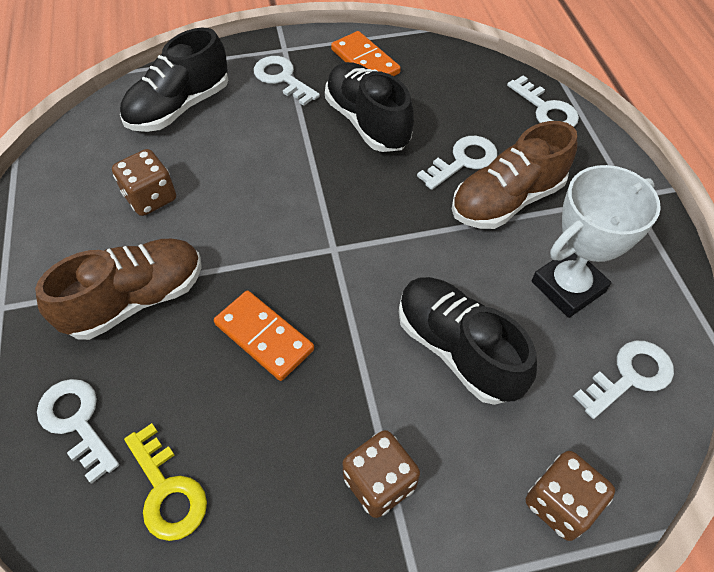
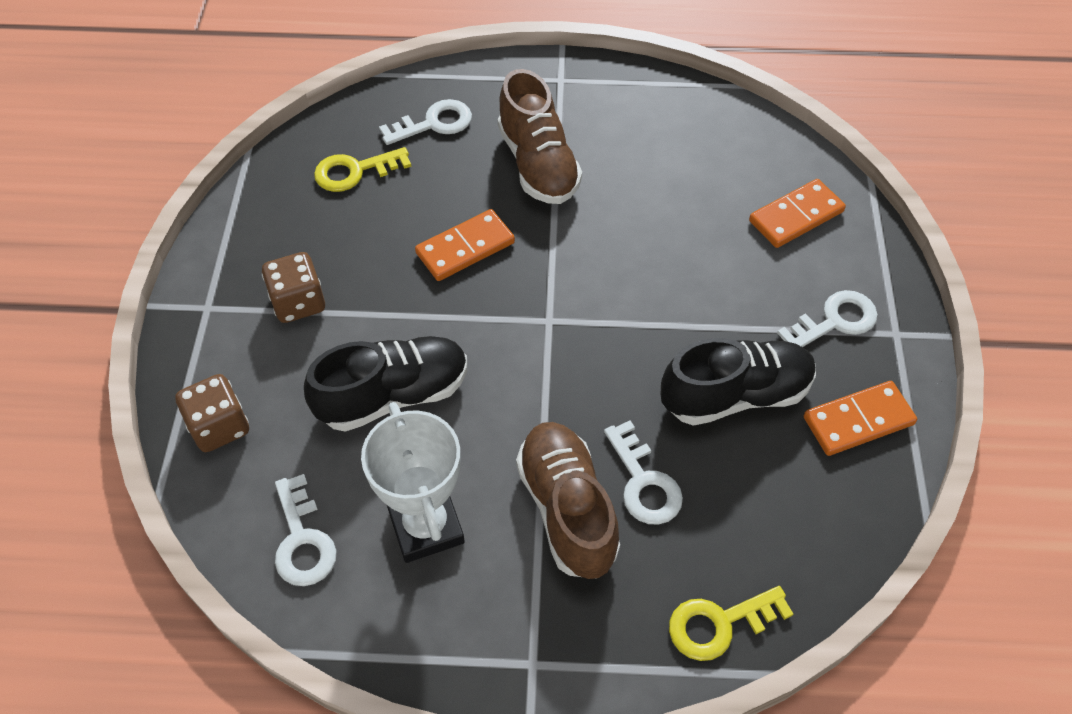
camera: 105 degrees right, 0 degrees up
brown dice [112,149,176,216] -> none
black shoe [120,27,228,132] -> orange domino [749,179,846,248]
white key [507,75,579,127] -> yellow key [669,586,793,661]

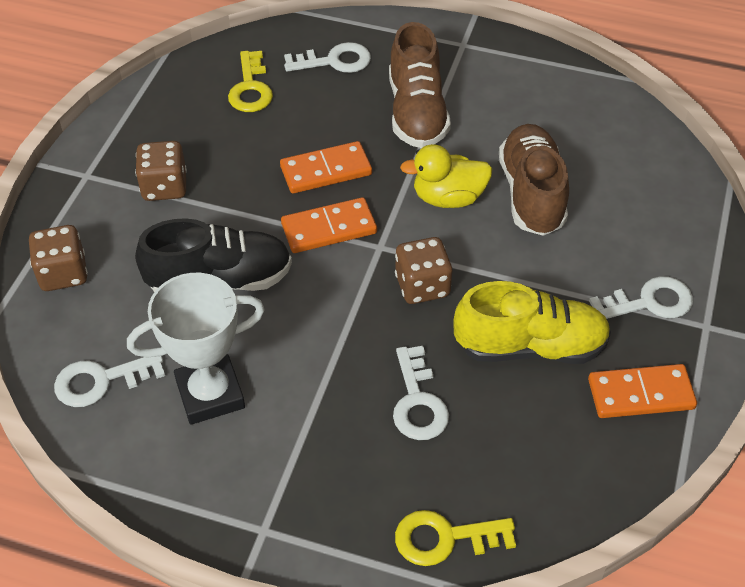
camera: 15 degrees right, 5 degrees down
white key [275,474,336,586] -> white key turned 75 degrees clockwise [54,356,165,407]
yellow key [314,147,411,192] -> yellow key turned 90 degrees counterclockwise [228,51,273,112]
white trophy [361,402,465,563] -> white trophy turned 75 degrees clockwise [127,273,265,425]
brown shoe [516,422,620,579] -> brown shoe moved to [499,124,569,236]
black shoe [660,338,816,426] -> yellow shoe [453,281,611,364]
orange domino [749,179,846,248] -> orange domino moved to [281,197,377,253]
none -> brown dice [395,237,452,304]
none -> yellow duck [400,144,492,208]

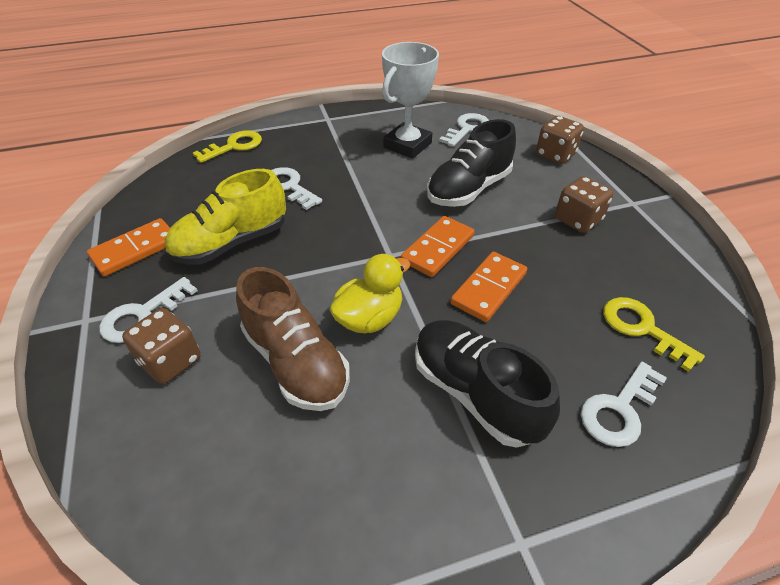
camera: 145 degrees right, 5 degrees down
brown shoe [389,22,451,148] -> black shoe [415,320,560,448]
brown dice [395,237,452,304] -> brown dice moved to [122,308,201,384]

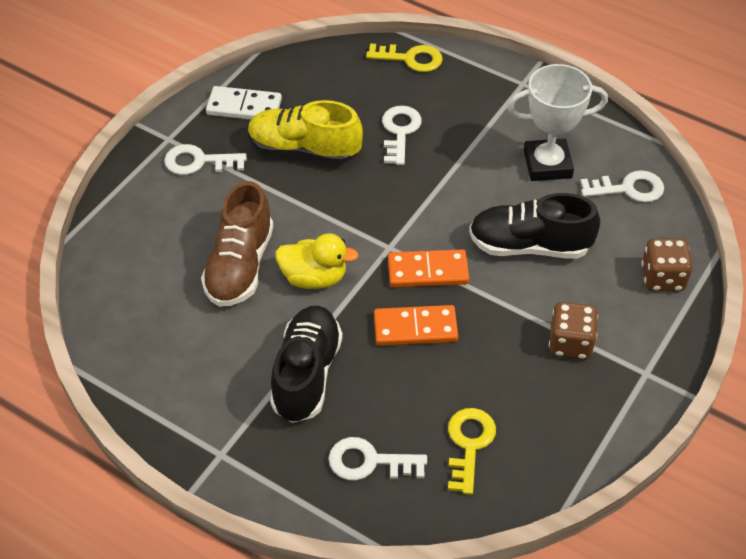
camera: 50 degrees right, 5 degrees up
orange domino [87,218,170,276] -> white domino [206,86,282,120]
brown dice [122,308,201,384] -> none

